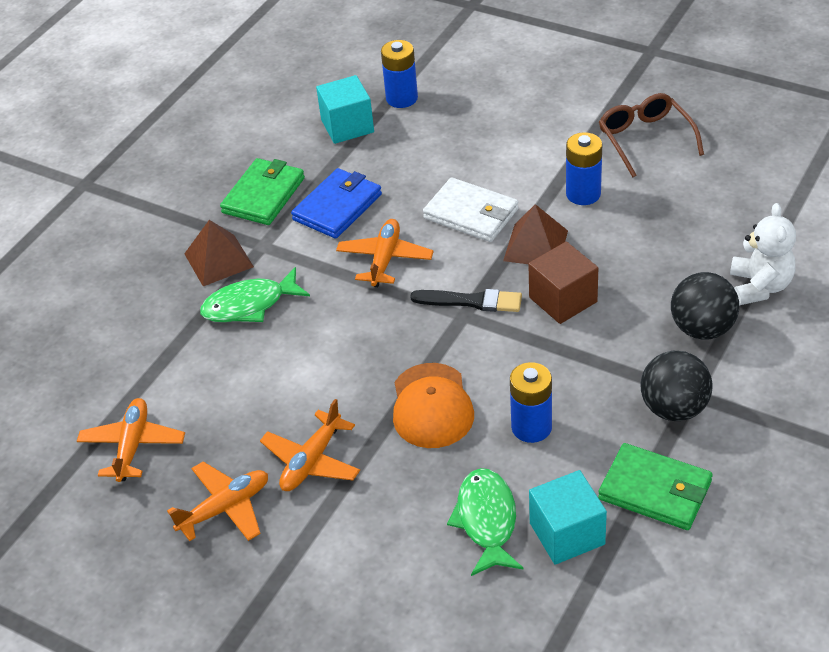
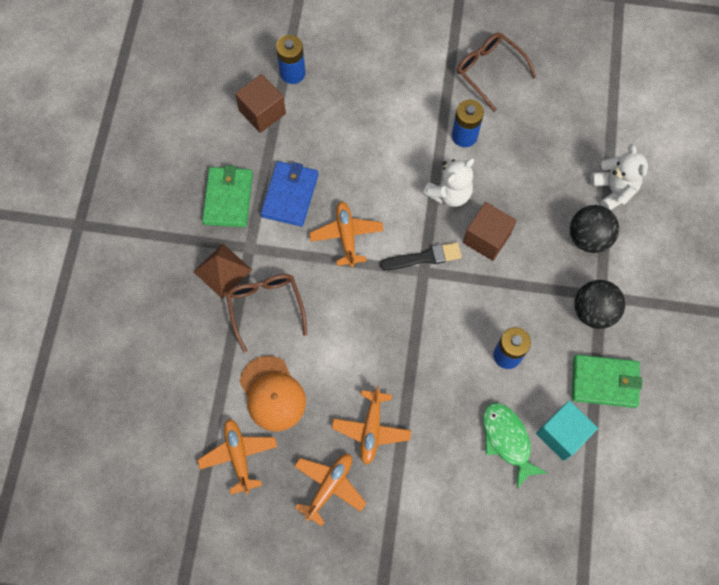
camera: 25 degrees left, 25 degrees up
green fish [200,267,310,322] -> brown glasses [226,274,307,353]
turquoise cube [316,75,374,144] -> brown cube [235,74,286,133]
orange cap [393,363,474,448] -> orange cap moved to [240,356,306,432]
white wallet [423,177,519,242] -> none
brown pyramid [503,204,568,264] -> white teddy bear [423,158,474,207]

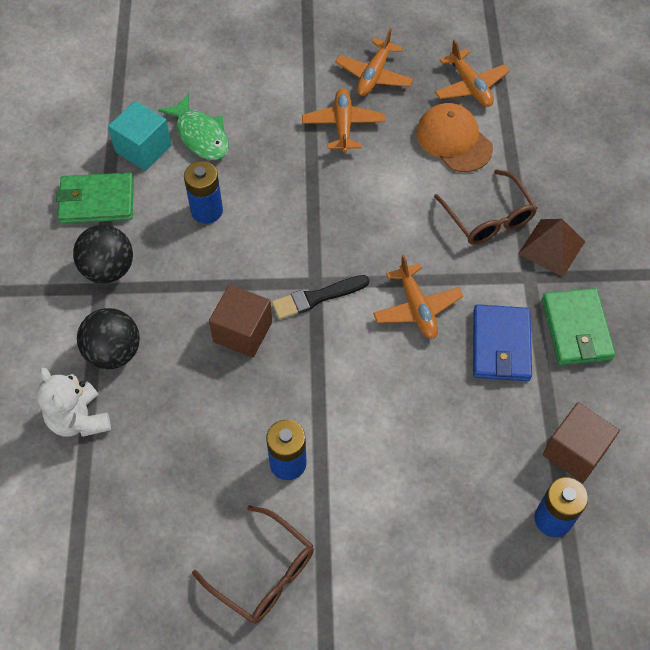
camera: 170 degrees right, 10 degrees down
white teddy bear [423,158,474,207] -> none

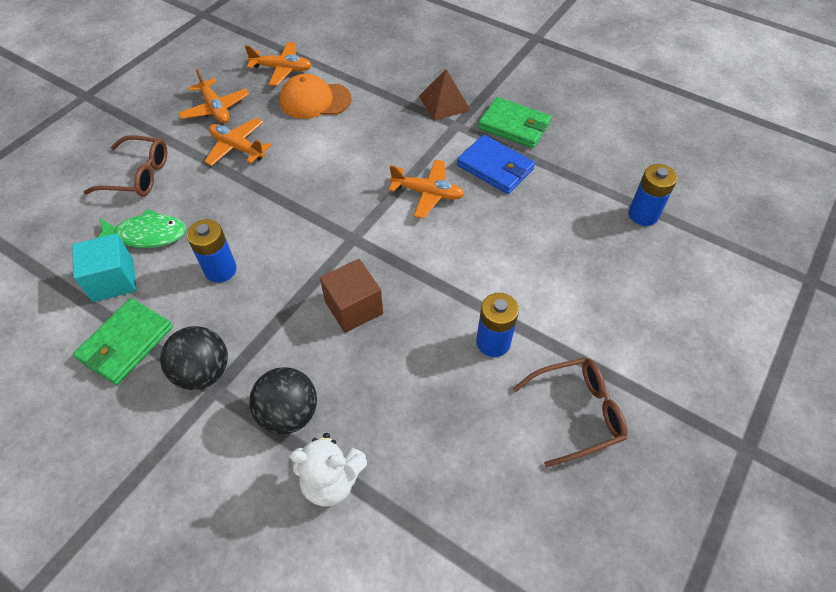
camera: 55 degrees left, 5 degrees down
black brush [272,275,369,320] -> none
brown glasses [434,169,537,245] -> brown glasses moved to [84,135,167,197]
brown cube [543,402,620,483] -> none

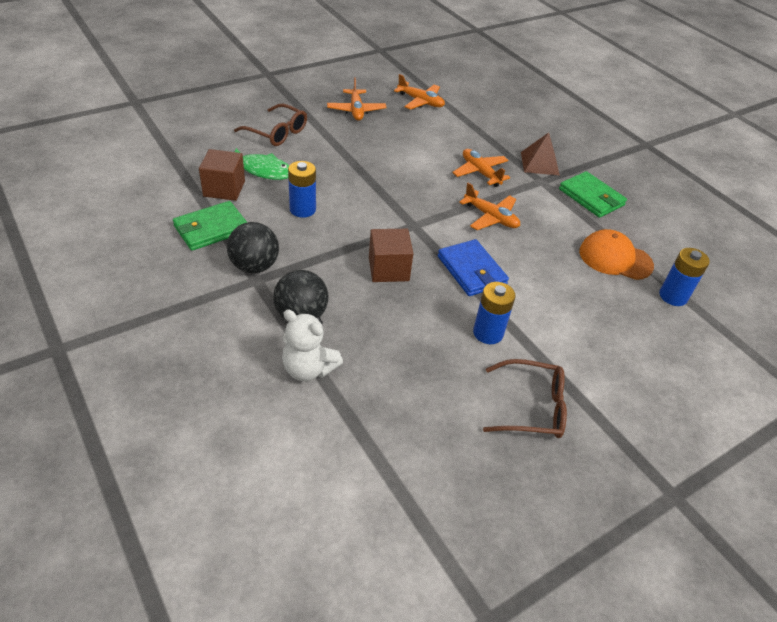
camera: 20 degrees right, 10 degrees down
turquoise cube [72,234,137,302] -> brown cube [199,149,245,201]
orange plane [204,118,271,166] -> orange plane moved to [452,149,510,187]
orange cap [280,74,352,119] -> orange cap moved to [579,229,654,280]
blue wallet [457,135,535,194] -> blue wallet moved to [438,239,509,296]

